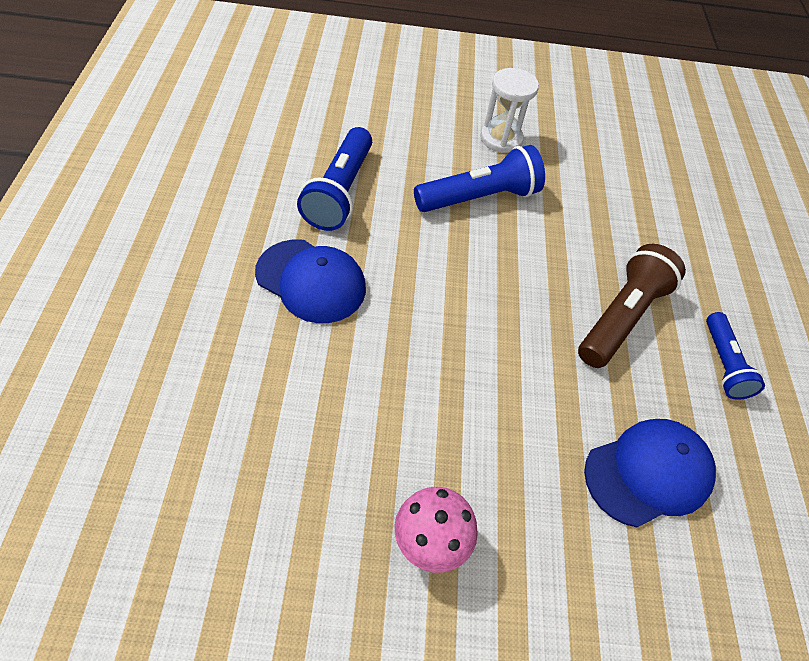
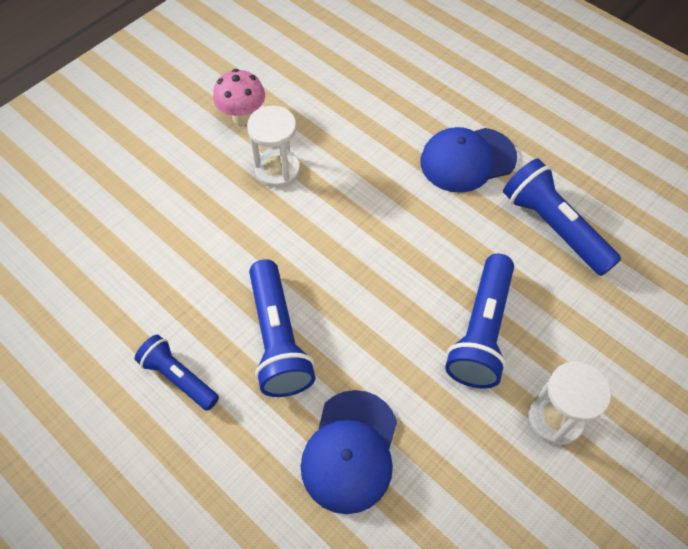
camera: 135 degrees right, 5 degrees up
brown flashlight [578,244,686,368] -> blue flashlight [249,259,316,397]
blue cap [584,419,716,527] -> blue cap moved to [301,390,397,514]
none -> white hourglass [247,106,300,188]

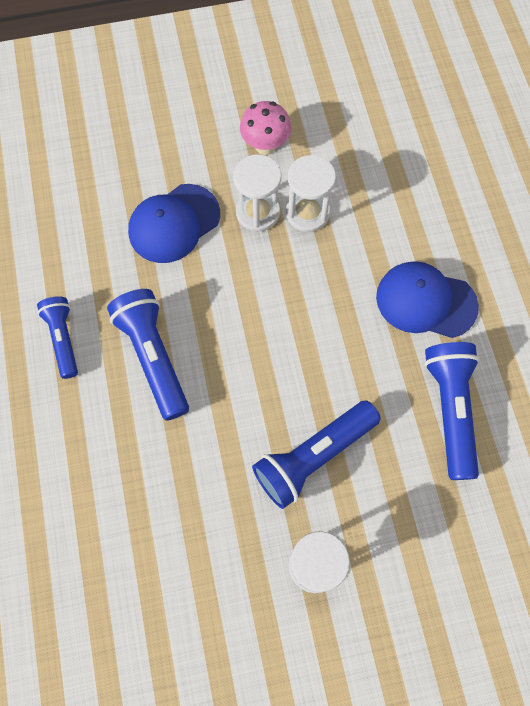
camera: 35 degrees right, 10 degrees up
blue flashlight [249,259,316,397] -> blue flashlight turned 135 degrees clockwise [107,289,189,421]
blue cap [301,390,397,514] -> blue cap moved to [128,184,220,263]
none -> white hourglass [286,155,336,232]

